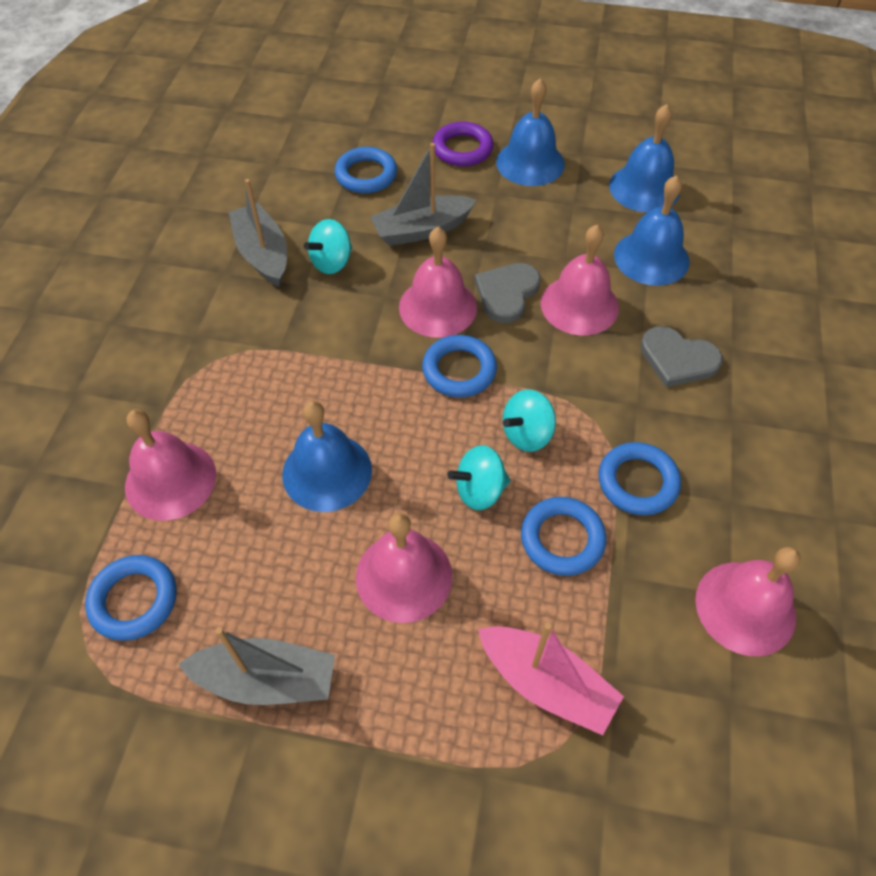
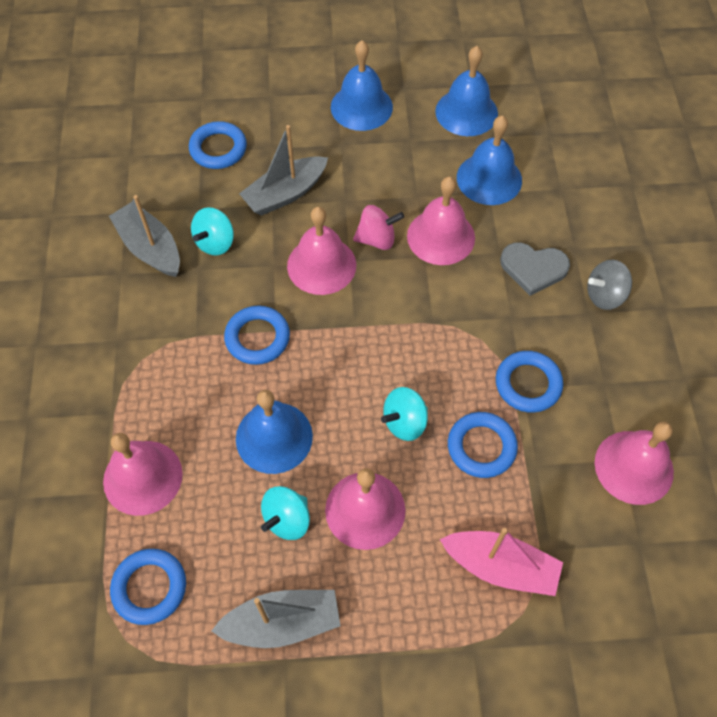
camera: 15 degrees left, 5 degrees up
blue ring [422,335,497,397] -> blue ring moved to [224,306,290,365]
purple ring [433,122,493,166] -> none
grey heart [475,263,541,323] -> pink spinning top [353,205,404,250]
turquoise spinning top [503,389,556,452] -> turquoise spinning top moved to [261,486,310,540]
none -> grey spinning top [587,259,632,310]

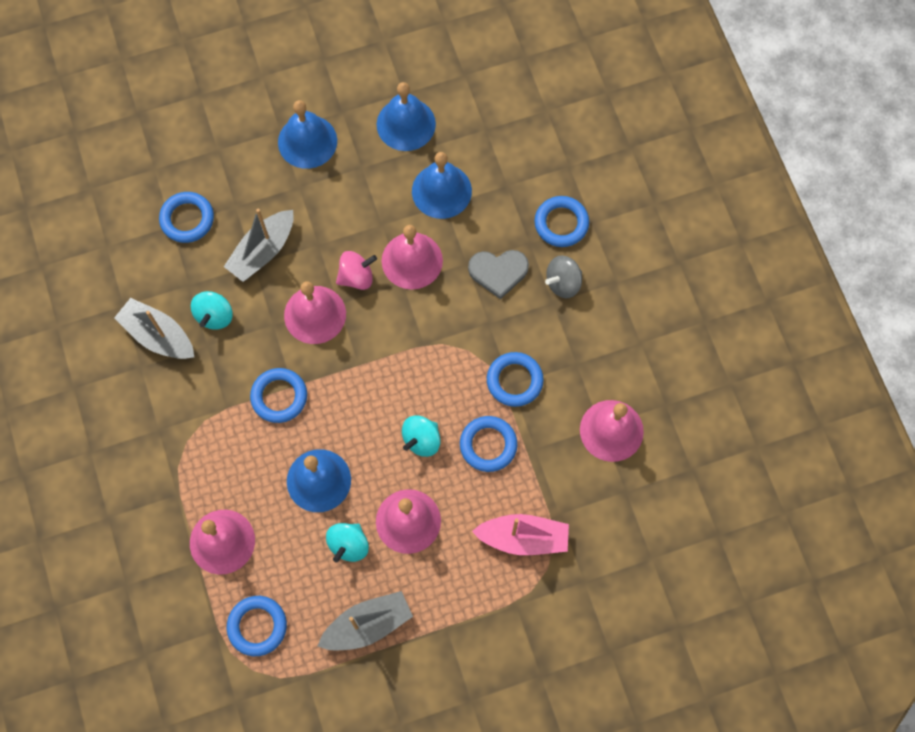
camera: 15 degrees left, 10 degrees up
none -> blue ring [534,196,589,247]

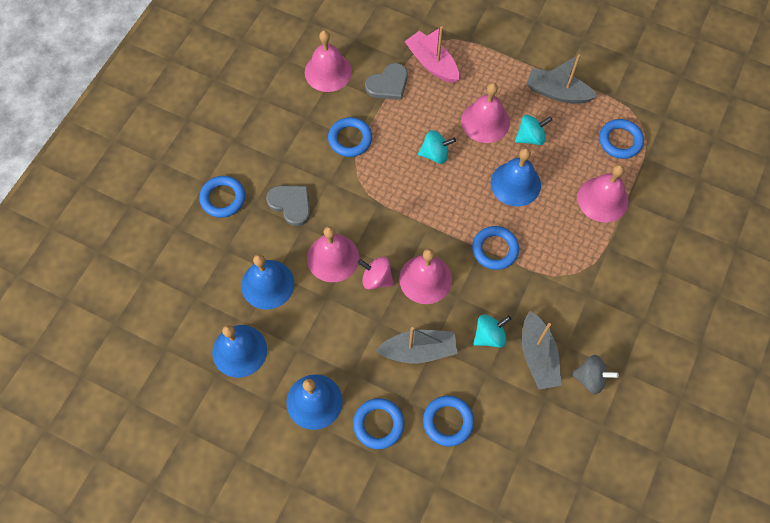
camera: 135 degrees left, 5 degrees down
blue ring [460,416,517,472] -> blue ring moved to [353,398,404,449]
grey spinning top [545,256,582,298] -> grey spinning top moved to [572,355,619,394]
none -> grey heart [365,63,408,100]

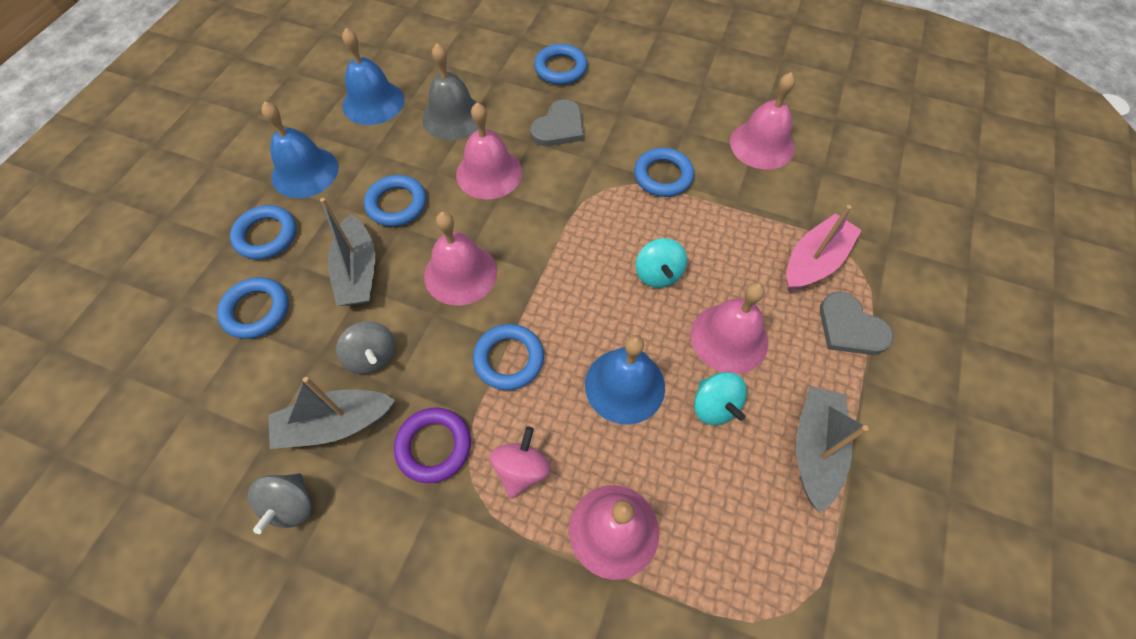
camera: 85 degrees right, 5 degrees down
blue bell [241,254,294,310] -> grey bell [422,43,478,140]
pink spinning top [358,257,394,289] -> pink spinning top moved to [490,427,551,499]
grey heart [365,63,408,100] -> grey heart moved to [820,292,893,355]
turquoise spinning top [473,314,511,348] -> grey spinning top [336,321,395,374]
blue ring [599,119,644,159] -> blue ring moved to [364,175,426,227]
none -> purple ring [394,408,471,483]

